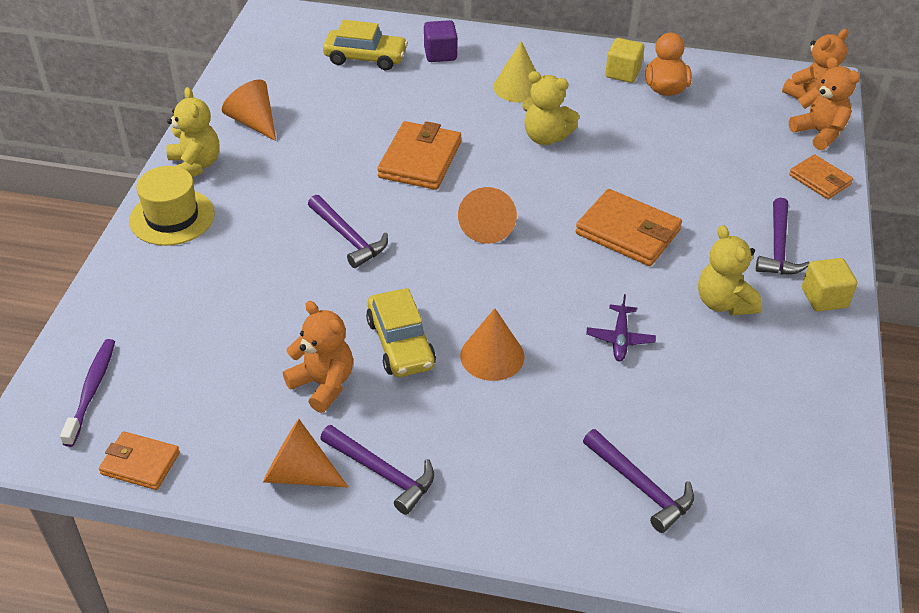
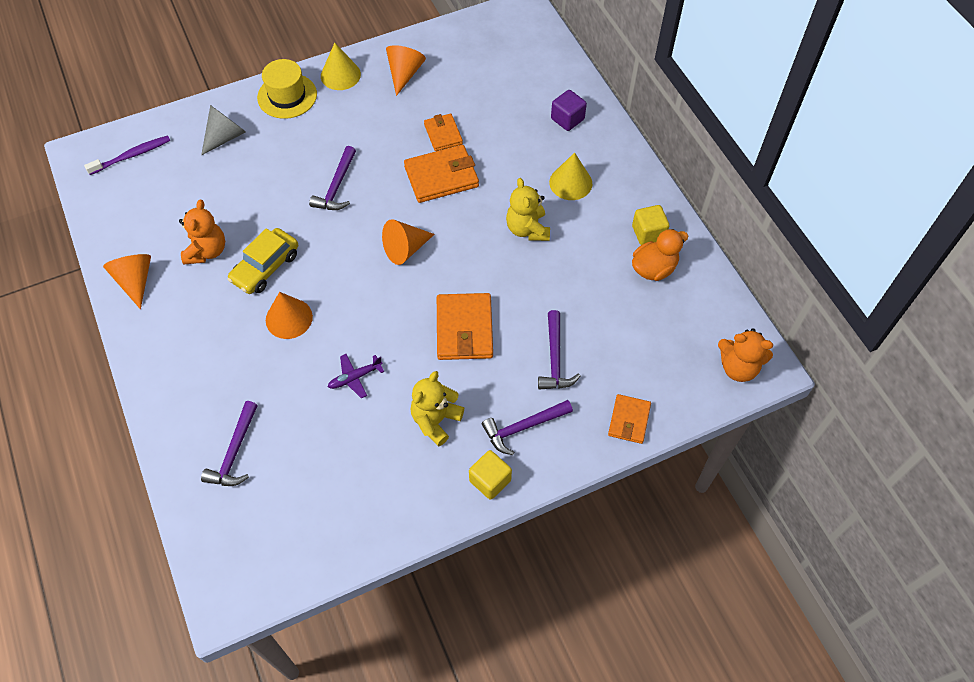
camera: 55 degrees right, 15 degrees up
orange wallet [99,431,180,490] -> orange wallet moved to [424,114,463,151]
yellow teddy bear [166,87,220,177] -> yellow cone [321,43,361,90]
purple hammer [320,425,434,515] -> purple hammer moved to [538,310,581,390]
yellow car [323,20,408,70] -> none
orange teddy bear [789,57,860,150] -> none
none -> grey cone [201,105,246,155]

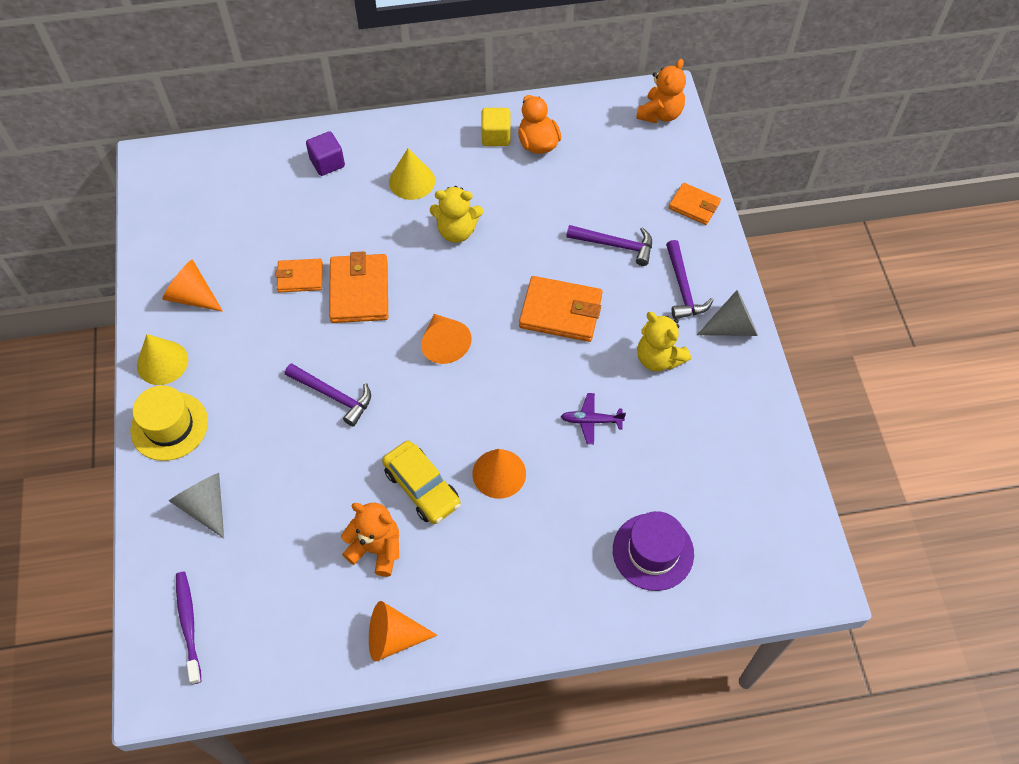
camera: 75 degrees left, 0 degrees up
purple hammer [201,401,258,486] -> purple hat [613,511,694,591]
purple plane [328,354,384,398] -> purple plane turned 105 degrees clockwise [561,393,626,444]
yellow cube [469,450,512,500] -> grey cone [697,290,758,336]

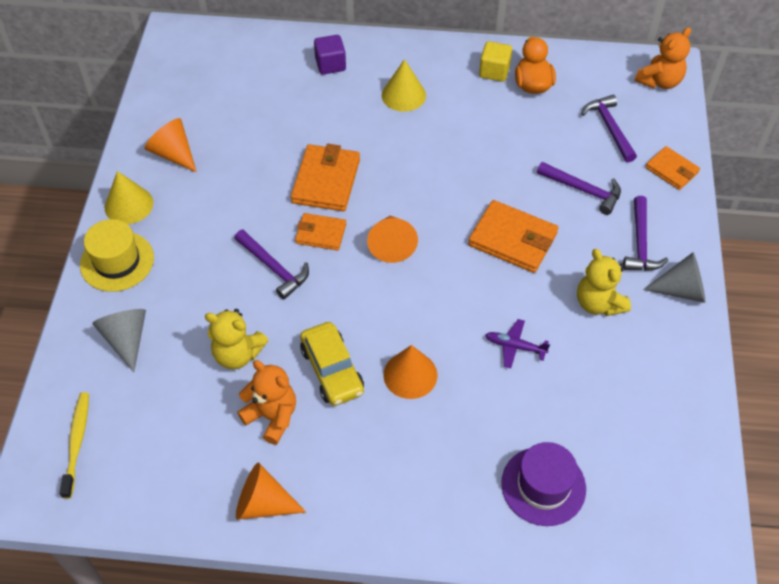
camera: 15 degrees right, 5 degrees down
purple toothbrush [176,572,201,684] -> yellow toothbrush [59,392,89,499]
orange wallet [275,259,323,292] -> orange wallet moved to [295,213,346,250]
yellow teddy bear [430,186,483,243] -> yellow teddy bear moved to [205,309,268,369]
none -> purple hammer [581,95,637,162]

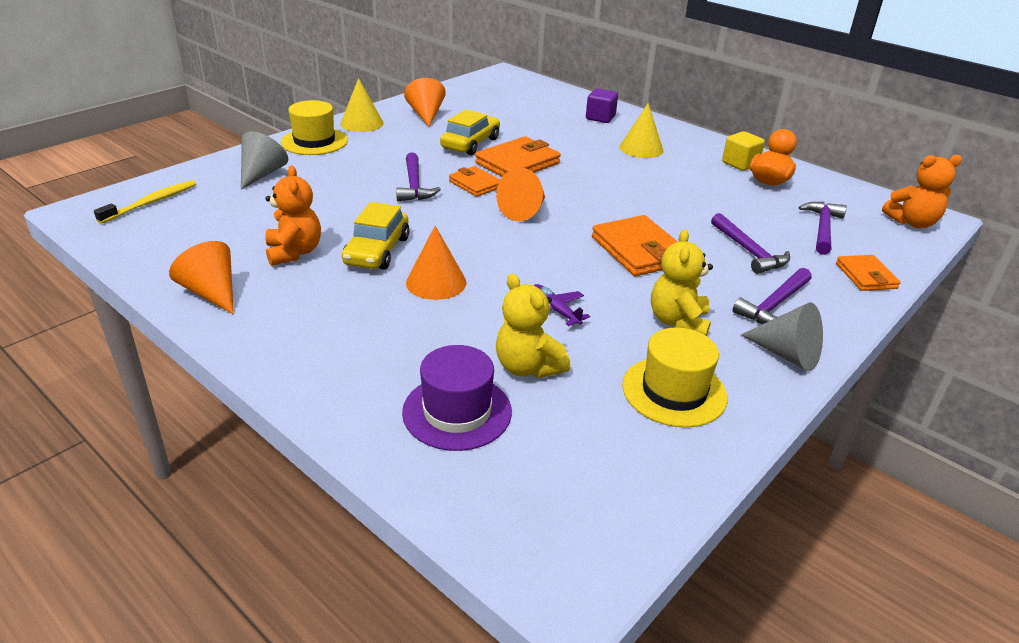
camera: 35 degrees right, 20 degrees down
yellow teddy bear [205,309,268,369] -> yellow teddy bear moved to [496,274,571,378]
none -> yellow car [440,109,500,155]
none -> yellow hat [622,327,728,428]

